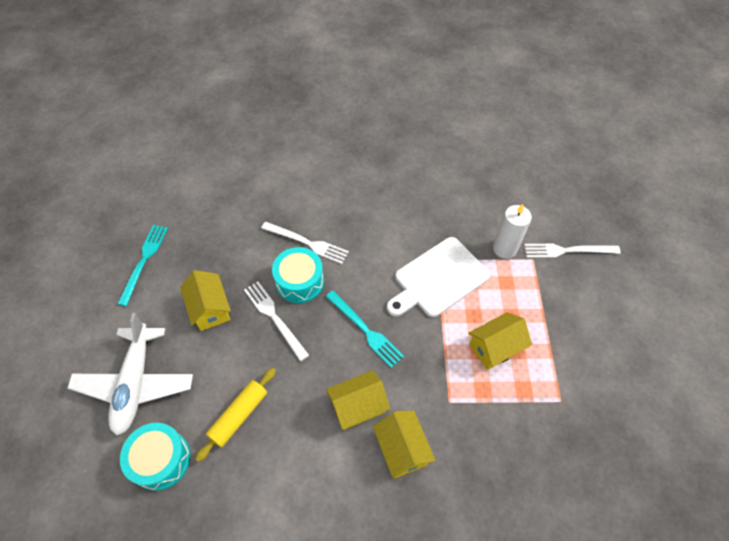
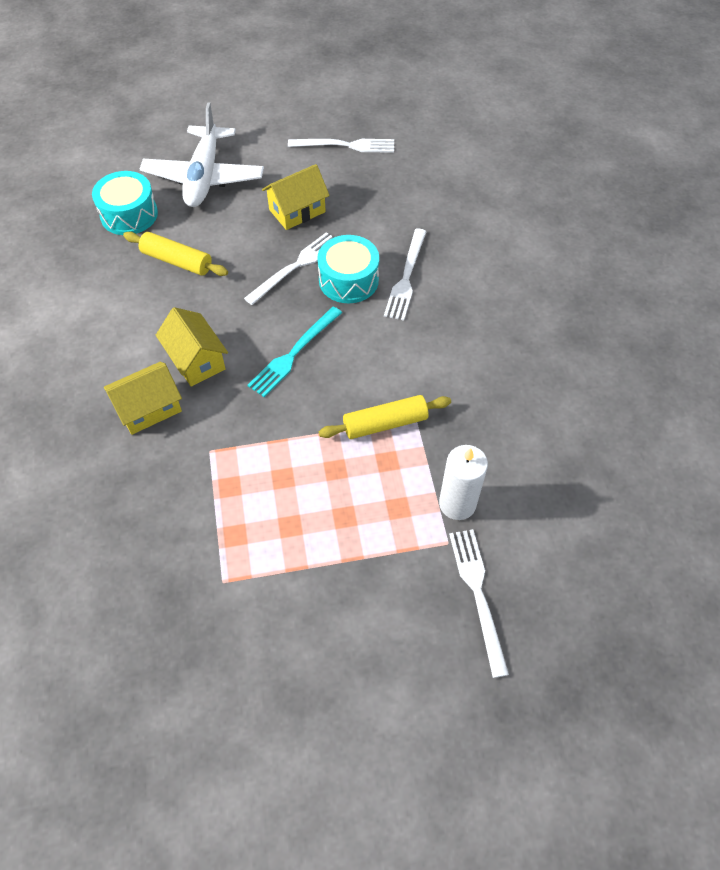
camera: 80 degrees right, 0 degrees up
white plane [68,313,193,436] -> white plane turned 75 degrees counterclockwise [140,102,264,207]
turquoise fork [118,225,168,306] -> white fork [288,139,394,153]
white cutting board [387,237,490,317] -> yellow rolling pin [319,395,451,439]
yellow house [468,312,532,370] -> none

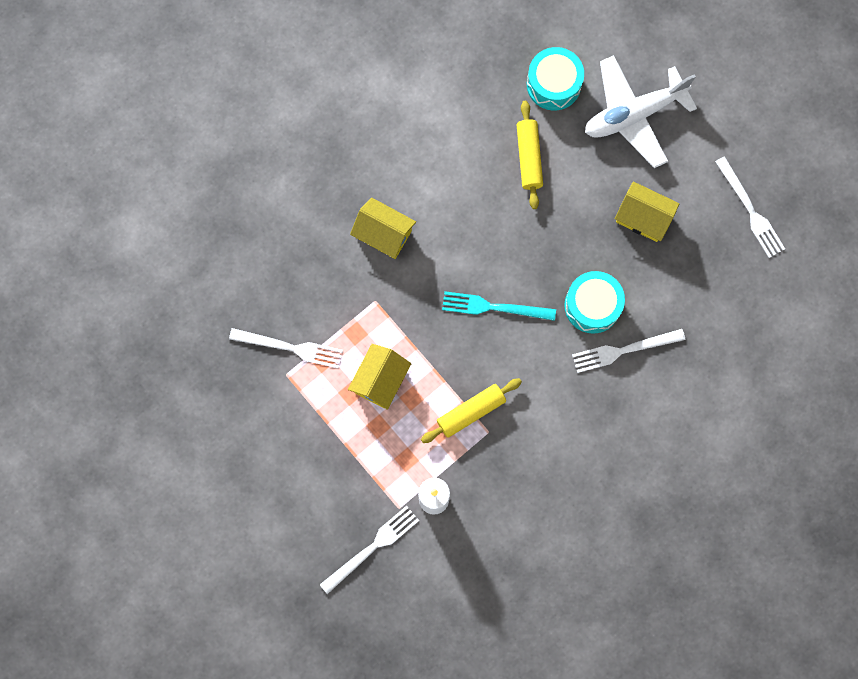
camera: 60 degrees right, 20 degrees up
yellow house [156,307,228,387] -> yellow house moved to [348,344,411,410]
white fork [244,232,332,305] -> white fork moved to [229,328,343,369]
yellow rolling pin [319,395,451,439] -> yellow rolling pin turned 75 degrees counterclockwise [421,378,522,443]

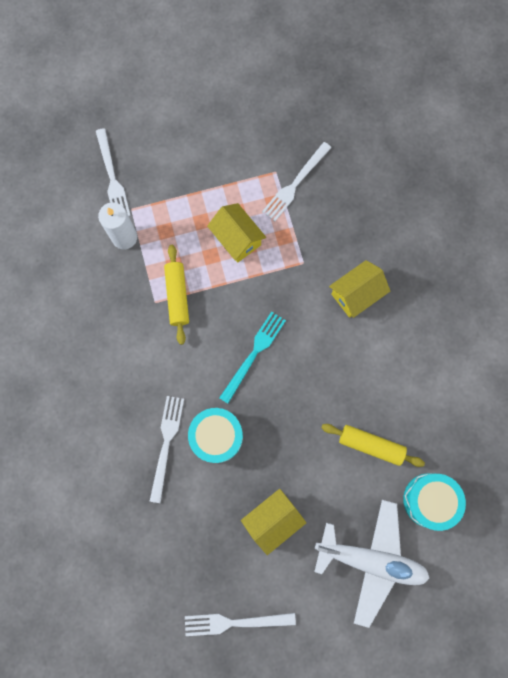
camera: 115 degrees right, 0 degrees up
white plane [585,55,697,168] -> white plane turned 105 degrees clockwise [314,500,429,628]

